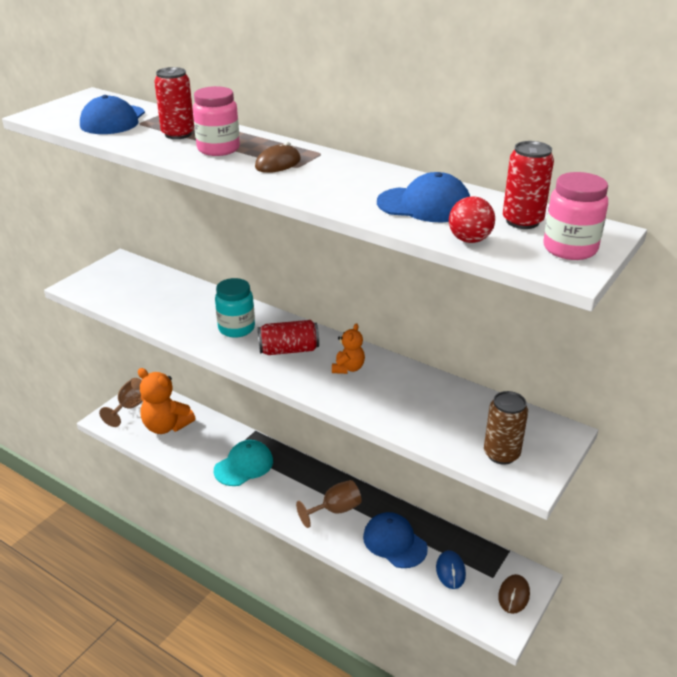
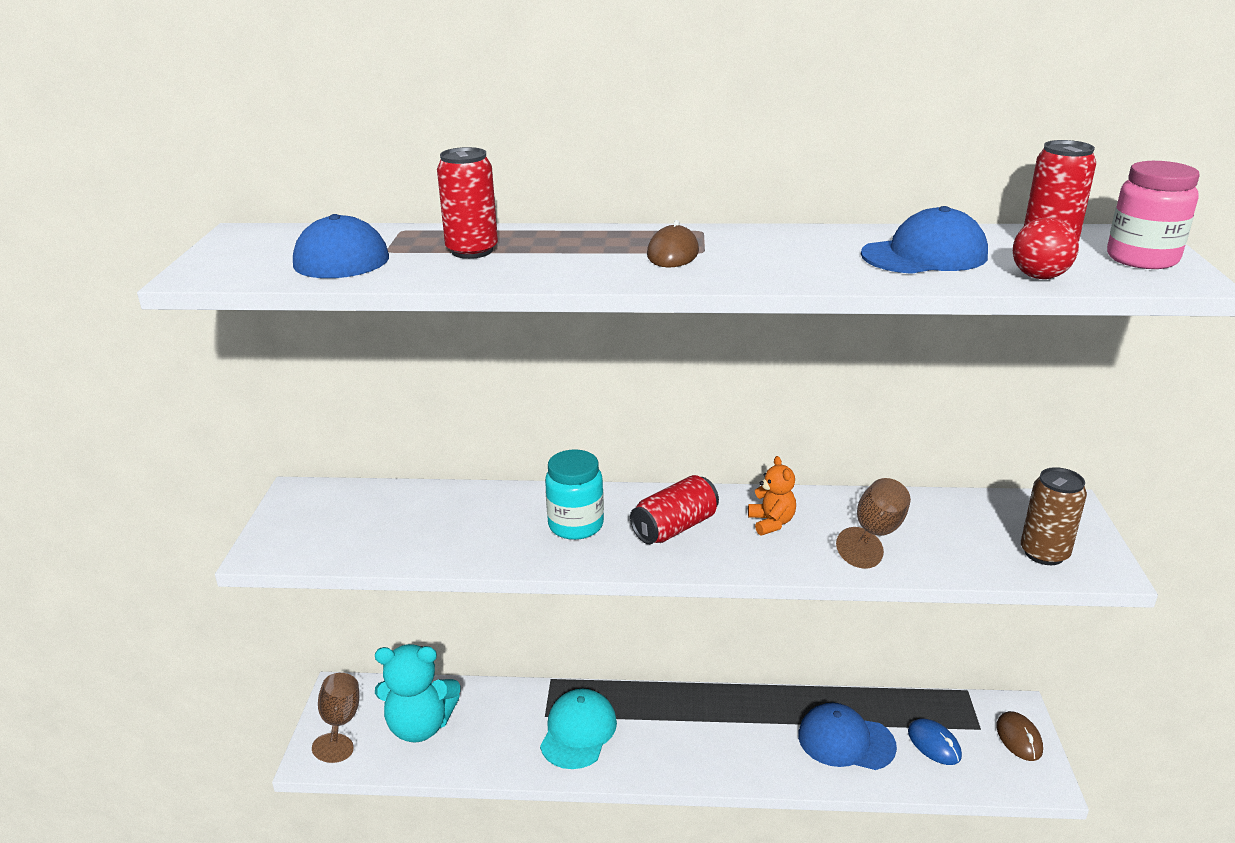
camera: 30 degrees left, 5 degrees down
orange teddy bear [138,368,195,434] -> turquoise teddy bear [375,644,461,743]
pink jar [193,86,240,156] -> none
brown goblet [296,480,361,528] -> brown goblet moved to [836,478,911,569]

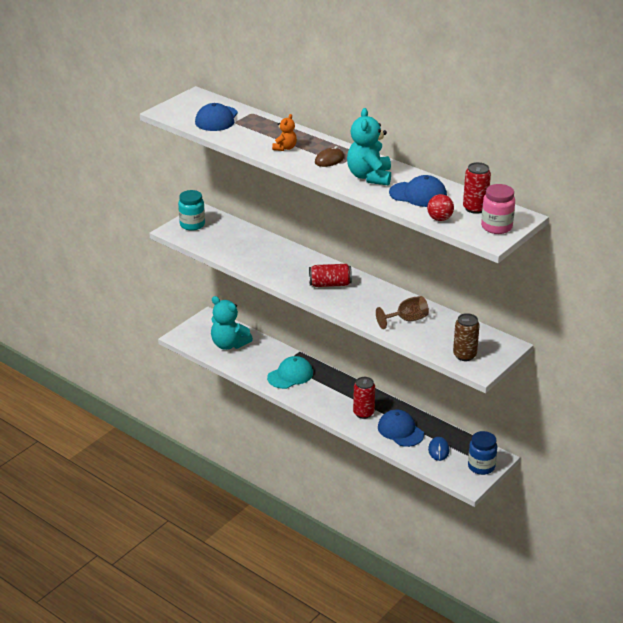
camera: 35 degrees right, 5 degrees up
brown goblet [312,673,359,763] -> none
red can [437,147,498,259] -> red can moved to [353,377,375,419]
turquoise jar [545,450,604,540] -> turquoise jar moved to [178,190,205,231]
orange teddy bear [748,456,796,536] -> orange teddy bear moved to [272,114,297,151]
brown mouse [997,711,1043,761] -> blue jar [468,431,497,475]
none -> turquoise teddy bear [347,108,391,186]

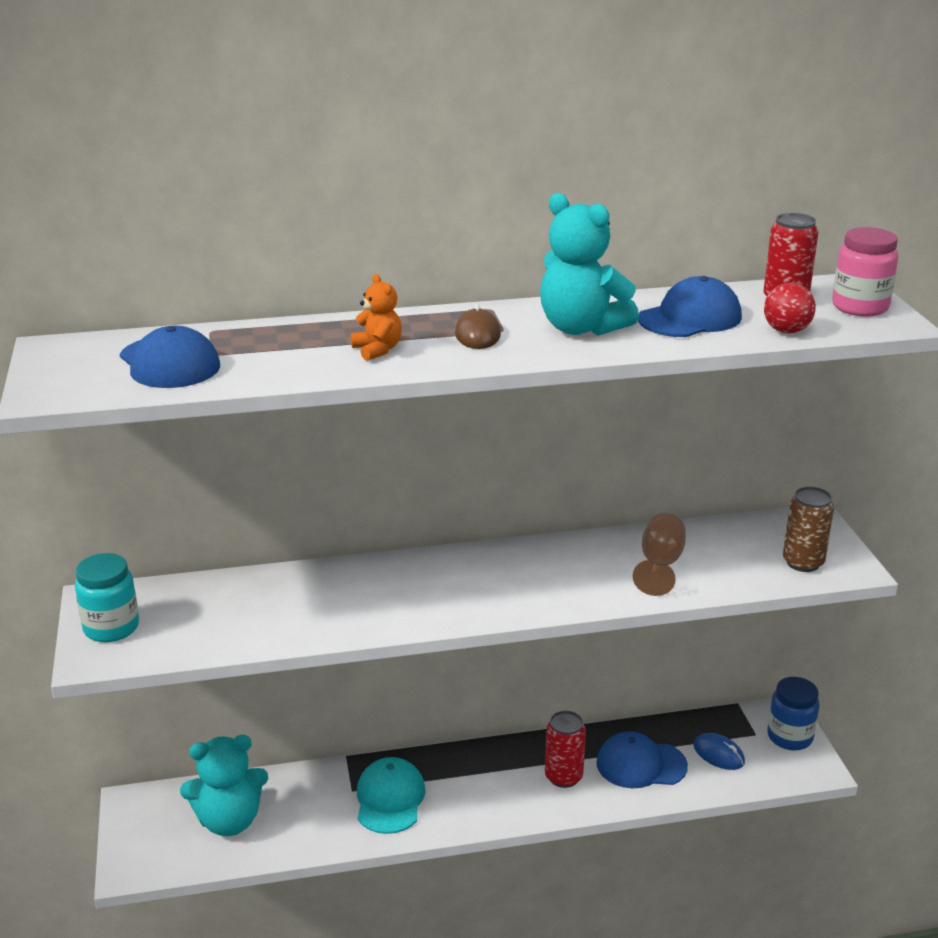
camera: 50 degrees left, 5 degrees down
red can [309,264,352,287] -> none

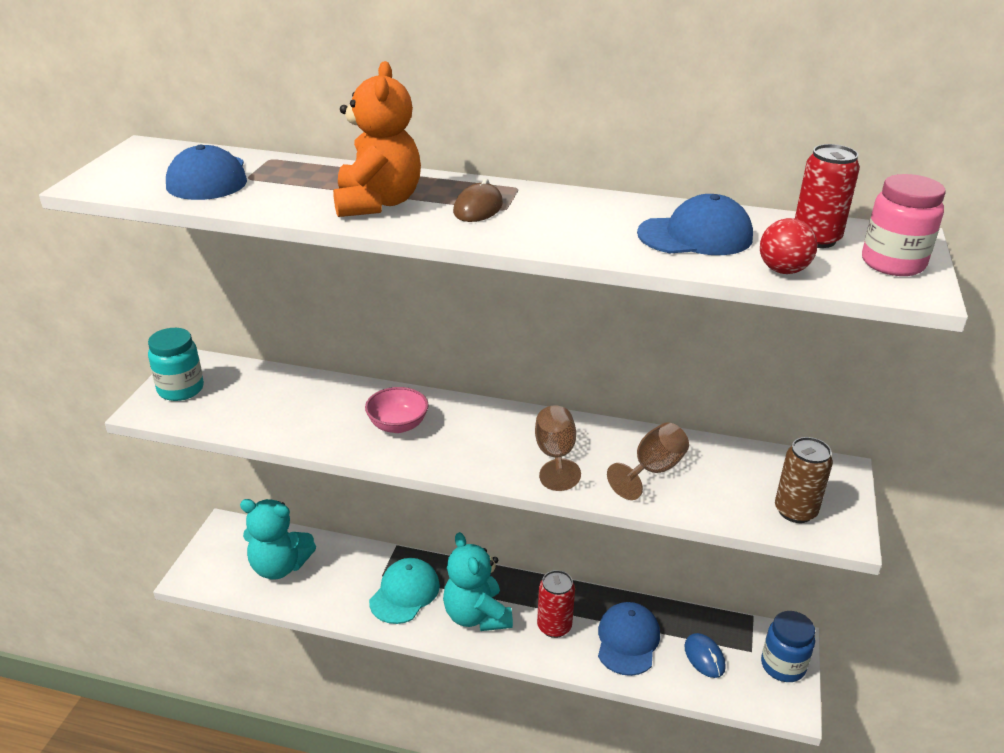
camera: 25 degrees right, 5 degrees up
orange teddy bear [351,274,402,361] -> orange teddy bear [333,61,421,217], size x1.89
turquoise teddy bear [540,193,639,336] -> turquoise teddy bear moved to [443,532,513,631]
blue cap [596,731,688,788] -> blue cap turned 75 degrees clockwise [598,602,660,676]
none -> pink bowl [365,387,429,433]
none -> brown goblet [535,406,581,491]

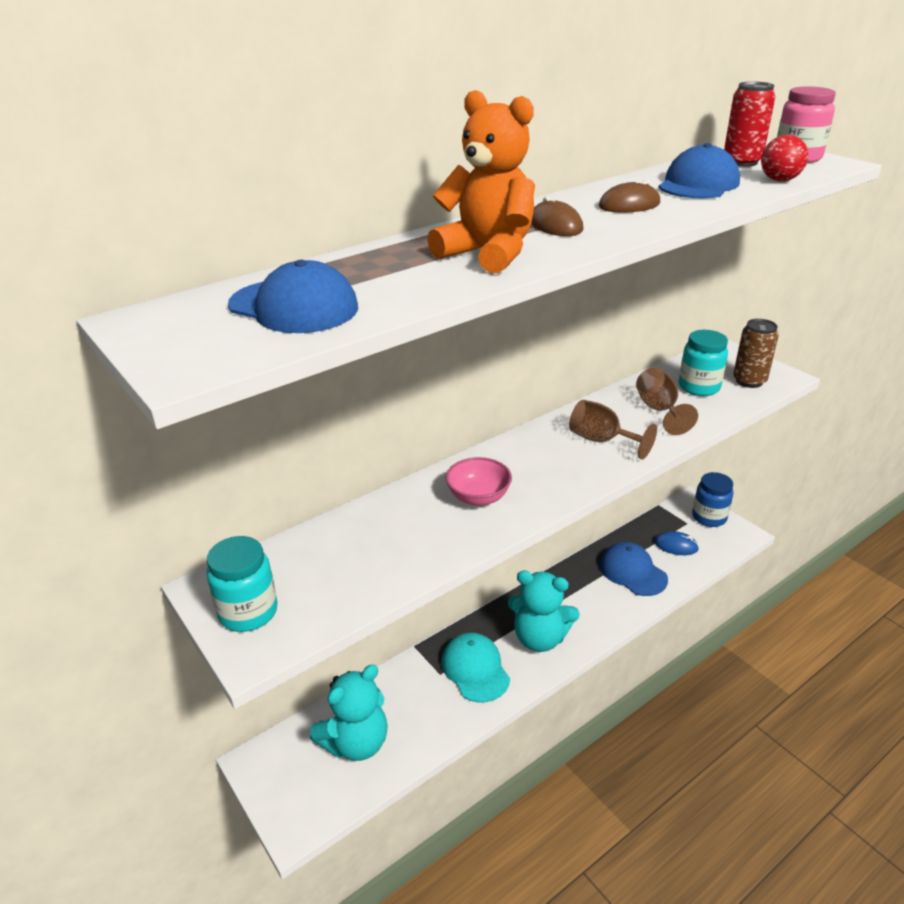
camera: 50 degrees left, 0 degrees up
red can [537,570,575,638] -> none
none -> brown mouse [599,180,660,213]
none -> turquoise jar [679,330,728,396]

